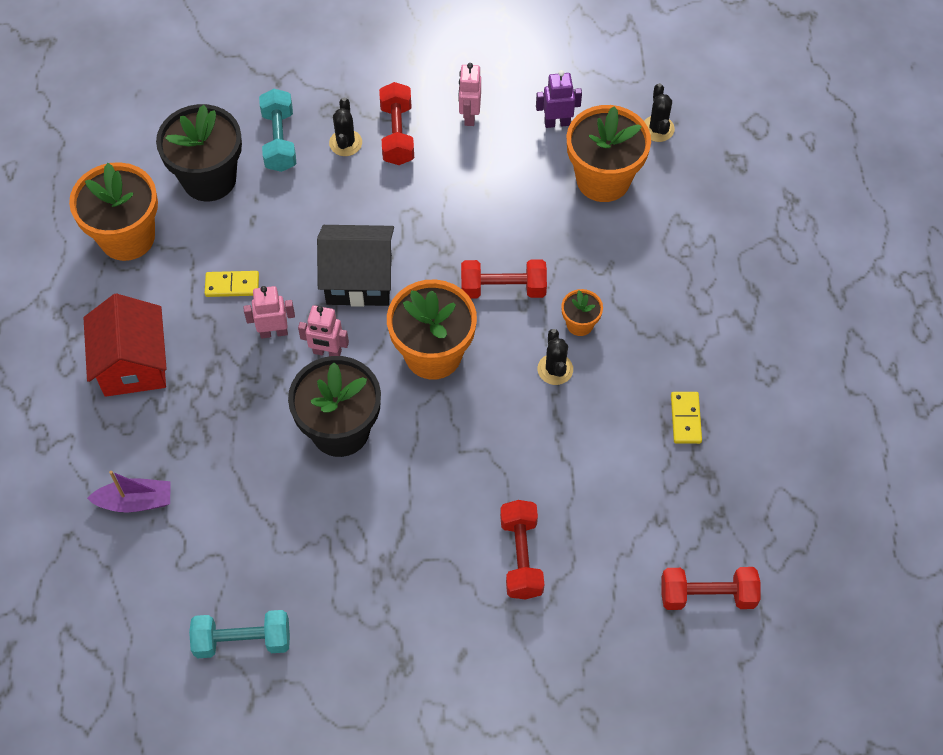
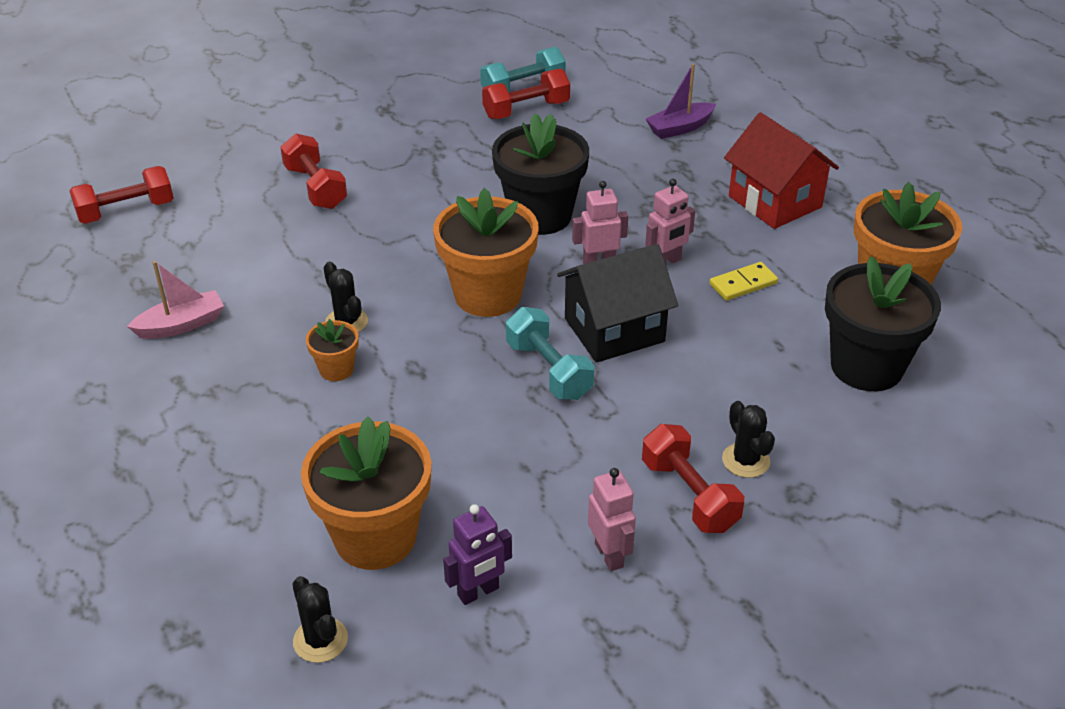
camera: 155 degrees right, 20 degrees down
turquoise dumbbell [259,89,296,172] -> turquoise dumbbell moved to [506,307,594,400]
red dumbbell [461,259,547,299] -> red dumbbell moved to [482,69,570,119]
yellow domino [671,392,702,444] -> pink boat [127,261,224,339]

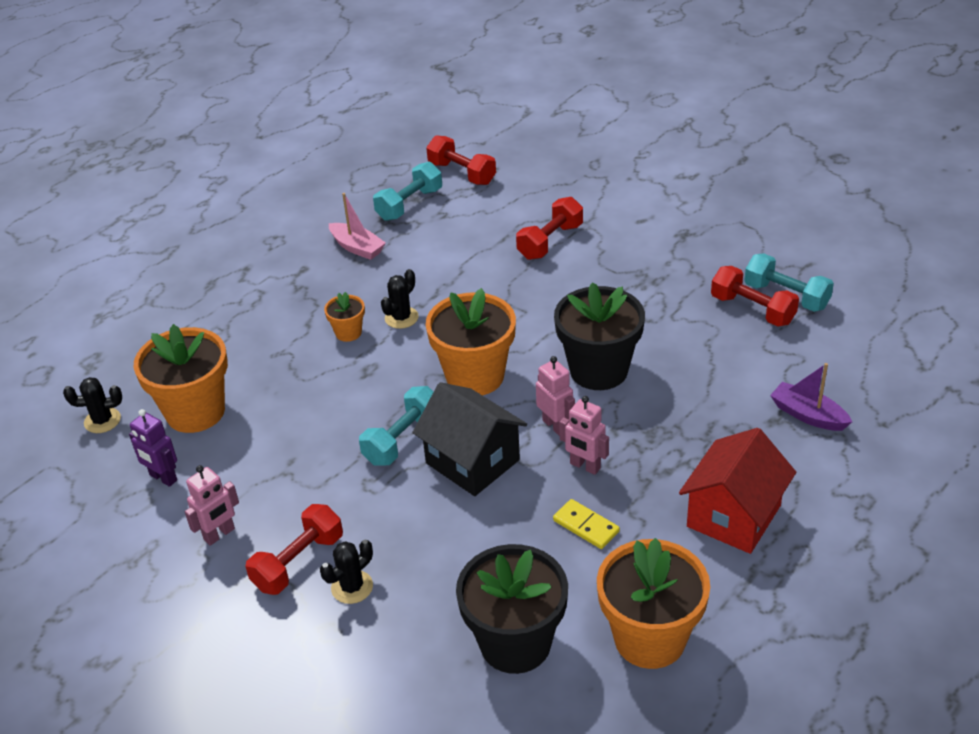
camera: 70 degrees right, 0 degrees up
black cactus [292,576,348,663] -> black cactus turned 45 degrees clockwise [63,377,122,433]
none -> turquoise dumbbell [373,162,442,221]

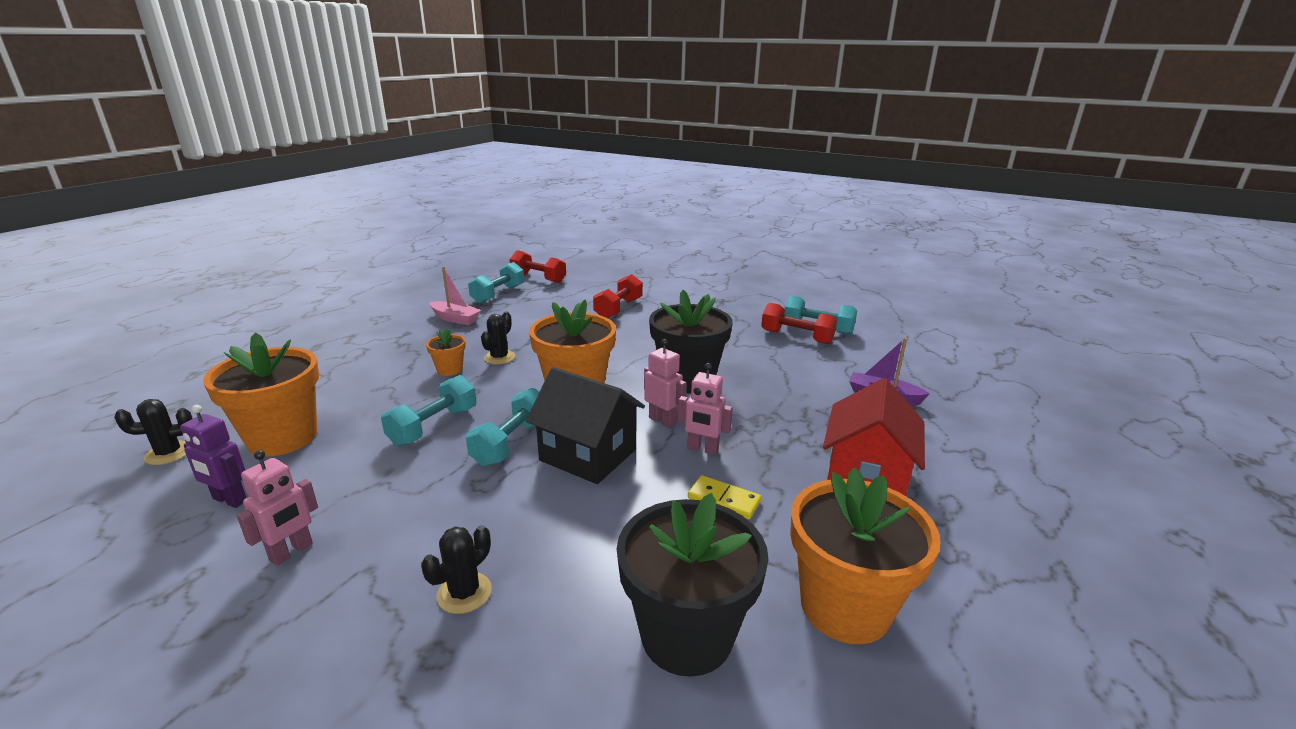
camera: 15 degrees left, 15 degrees down
red dumbbell [245,504,343,595] -> none
none -> turquoise dumbbell [381,375,477,447]

